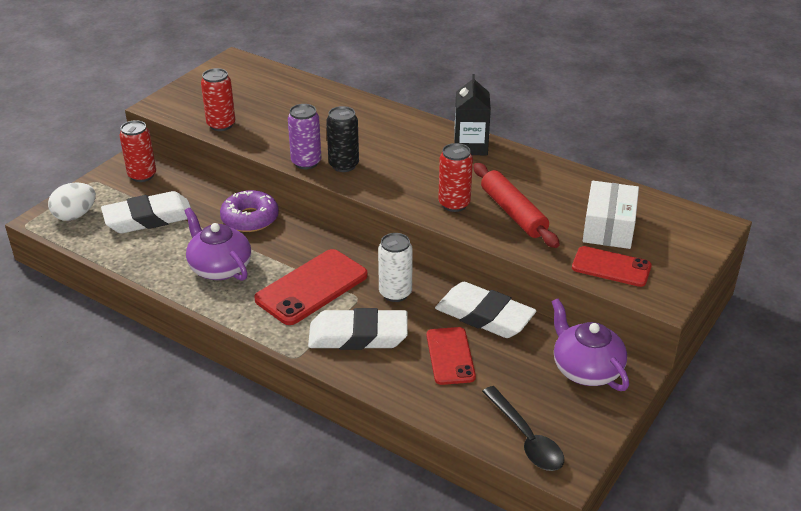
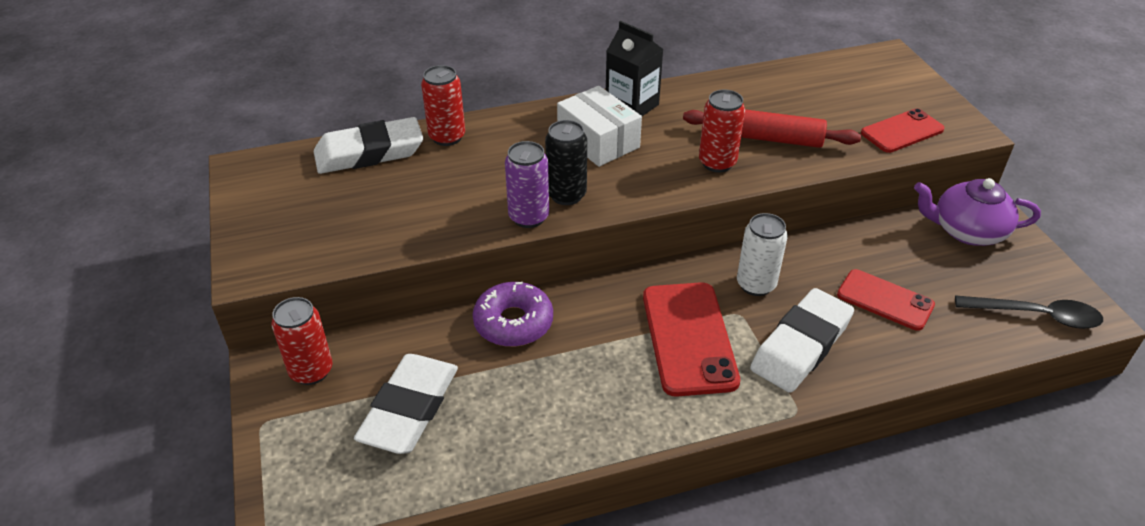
camera: 50 degrees left, 5 degrees up
white egg [48,182,96,221] -> none
purple teapot [185,208,251,281] -> none
red can [201,68,235,131] -> red can moved to [421,65,465,146]
white eraser [435,282,536,338] -> white eraser moved to [313,117,423,174]
white box [583,181,639,249] -> white box moved to [557,86,642,167]

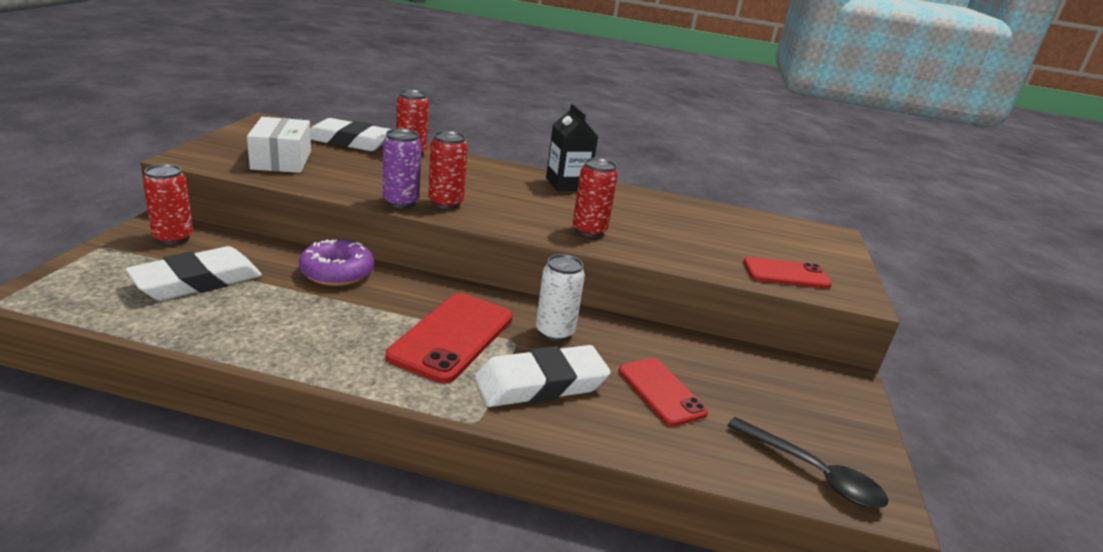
camera: 25 degrees right, 15 degrees down
black can [545,120,587,205] -> red can [428,131,468,209]
white box [557,86,642,167] -> white box moved to [247,117,311,173]
red rolling pin [683,109,861,148] -> none
purple teapot [914,178,1041,246] -> none

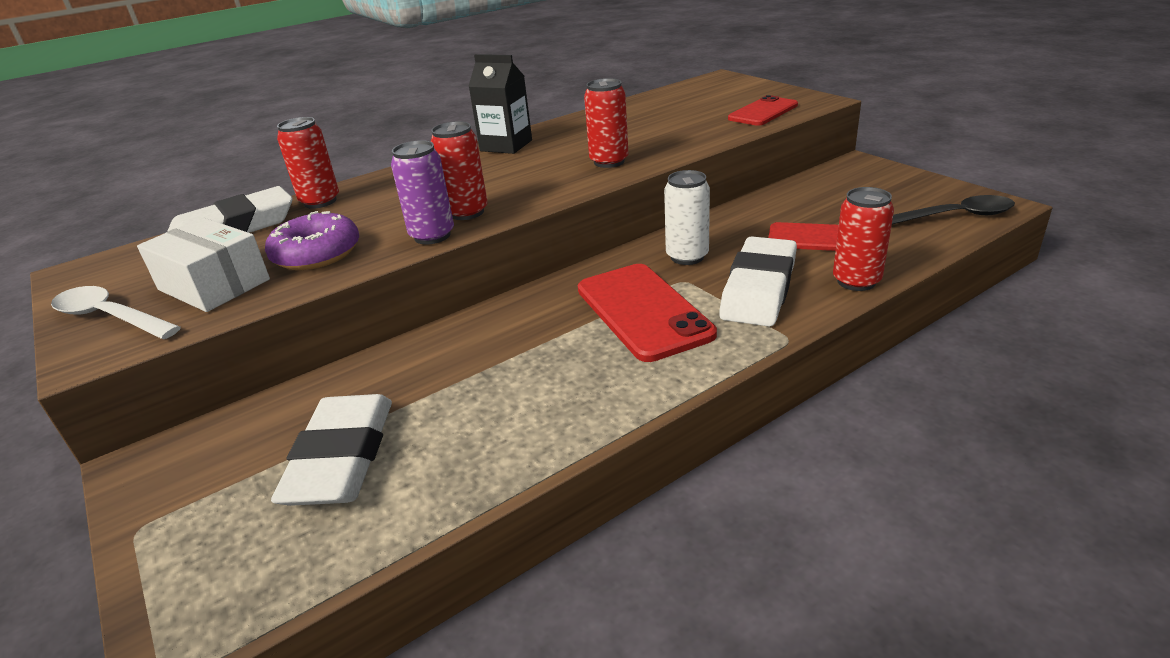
camera: 40 degrees left, 5 degrees up
red can [143,164,193,245] -> red can moved to [833,187,894,291]
purple donut [299,239,374,286] -> purple donut moved to [265,211,359,270]
none -> white spoon [51,286,181,339]

